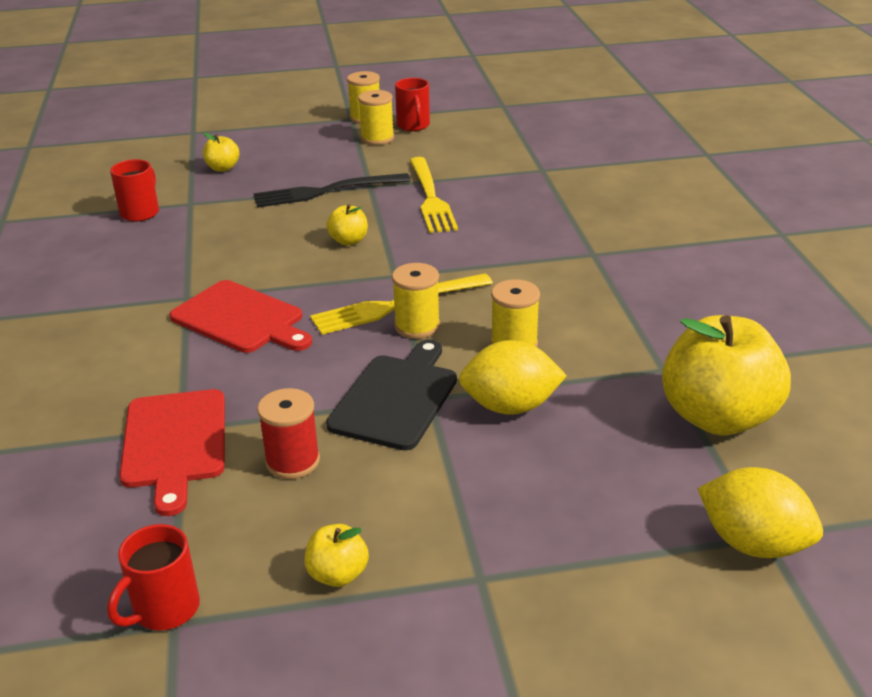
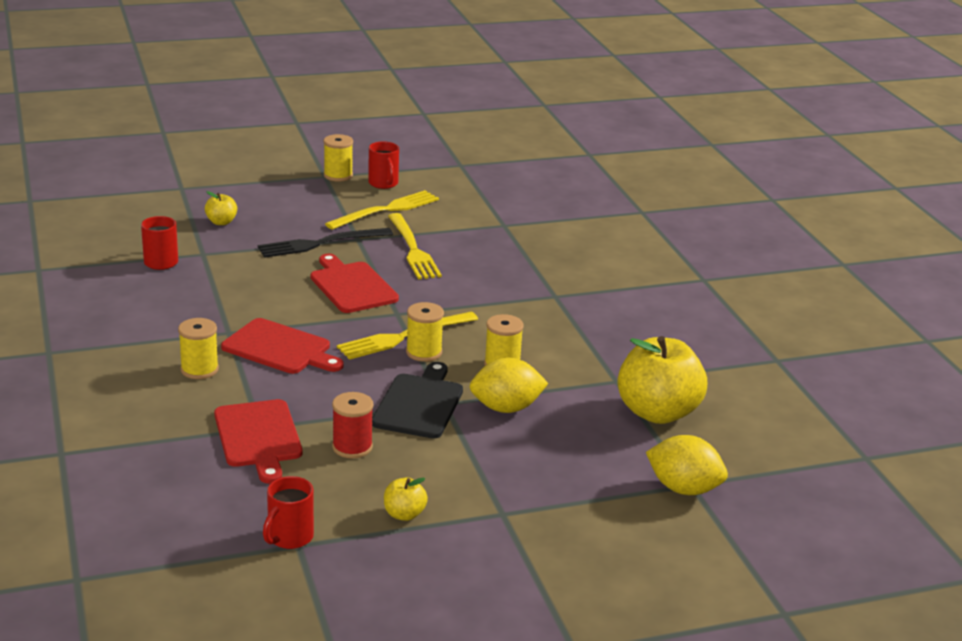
camera: 10 degrees left, 5 degrees down
yellow apple [326,204,368,246] -> red cutting board [311,254,399,313]
yellow spool [358,90,394,145] -> yellow spool moved to [178,318,219,379]
none -> yellow fork [325,190,439,230]

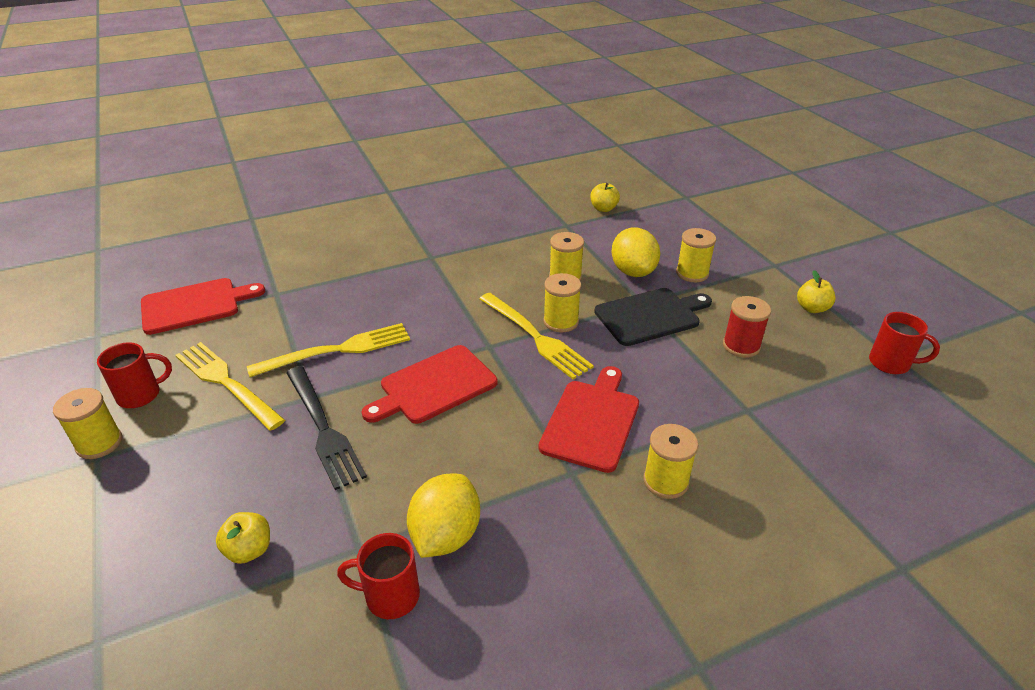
camera: 95 degrees left, 10 degrees up
red cutting board [214,399,302,484] -> red cutting board moved to [141,278,265,335]
black cutting board [372,362,463,438] -> black cutting board turned 150 degrees clockwise [594,288,712,346]
yellow apple [617,336,707,424] -> yellow apple [590,183,620,212], size x0.44
yellow lemon [646,435,728,495] -> yellow lemon moved to [407,473,480,558]
none -> yellow spool [676,228,716,282]

